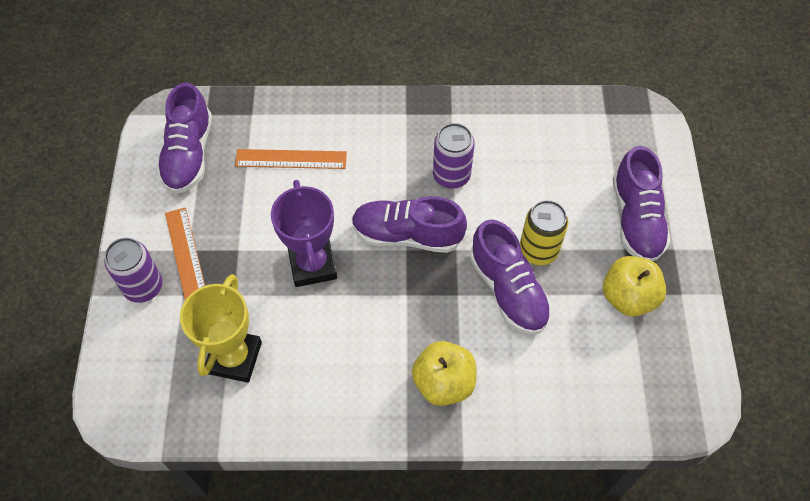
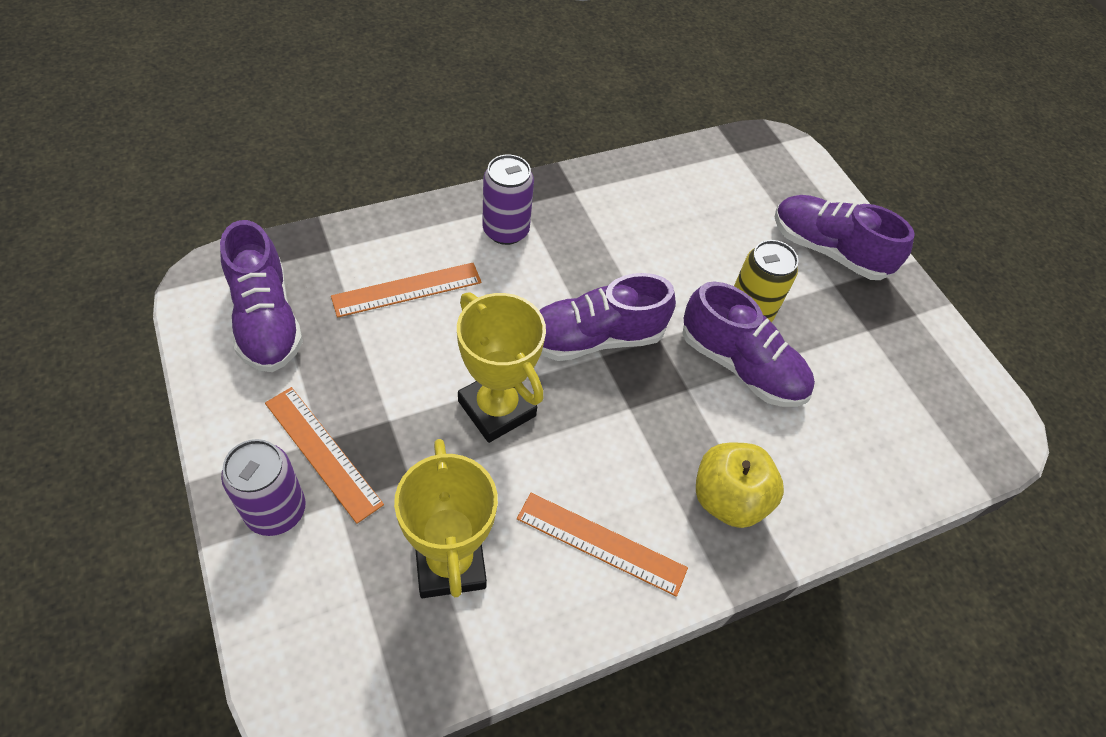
camera: 30 degrees left, 5 degrees down
purple trophy [271,180,337,287] -> yellow trophy [457,292,546,443]
purple can [433,123,475,189] -> purple can moved to [482,155,534,245]
yellow apple [603,256,666,317] -> none
purple shoe [612,146,671,261] -> purple shoe turned 150 degrees clockwise [775,195,915,280]
none -> orange ruler [517,493,688,597]

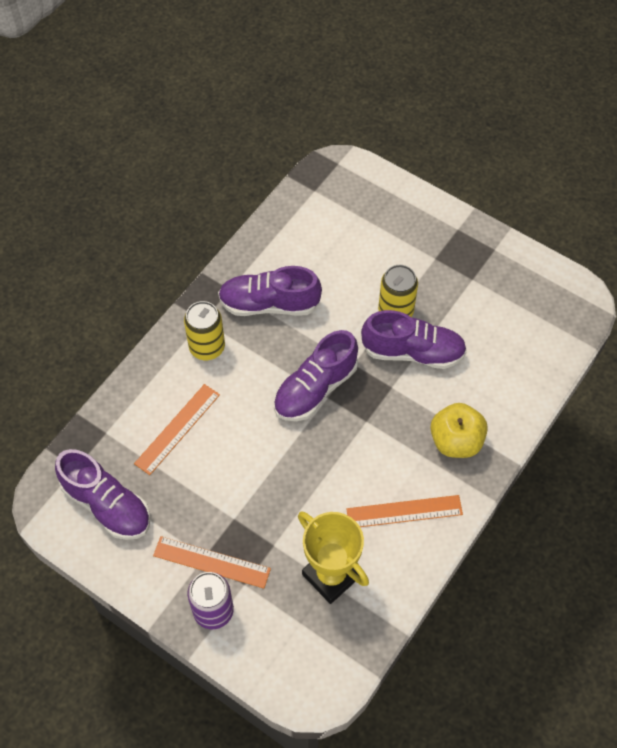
camera: 25 degrees left, 5 degrees up
yellow trophy [457,292,546,443] -> none
purple can [482,155,534,245] -> yellow can [184,301,225,360]
purple shoe [775,195,915,280] -> purple shoe moved to [218,266,322,316]

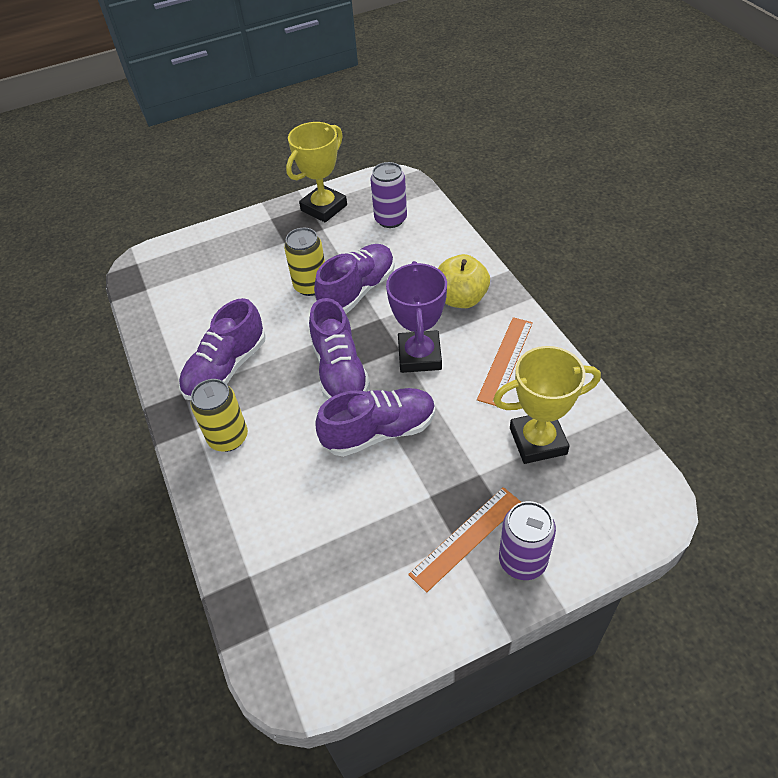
camera: 55 degrees left, 10 degrees down
purple shoe [55,449,150,540] -> purple shoe moved to [315,388,435,457]
orange ruler [134,384,220,475] -> none
none -> yellow trophy [286,122,347,222]
none -> purple can [370,162,407,228]
none -> purple trophy [386,261,447,373]

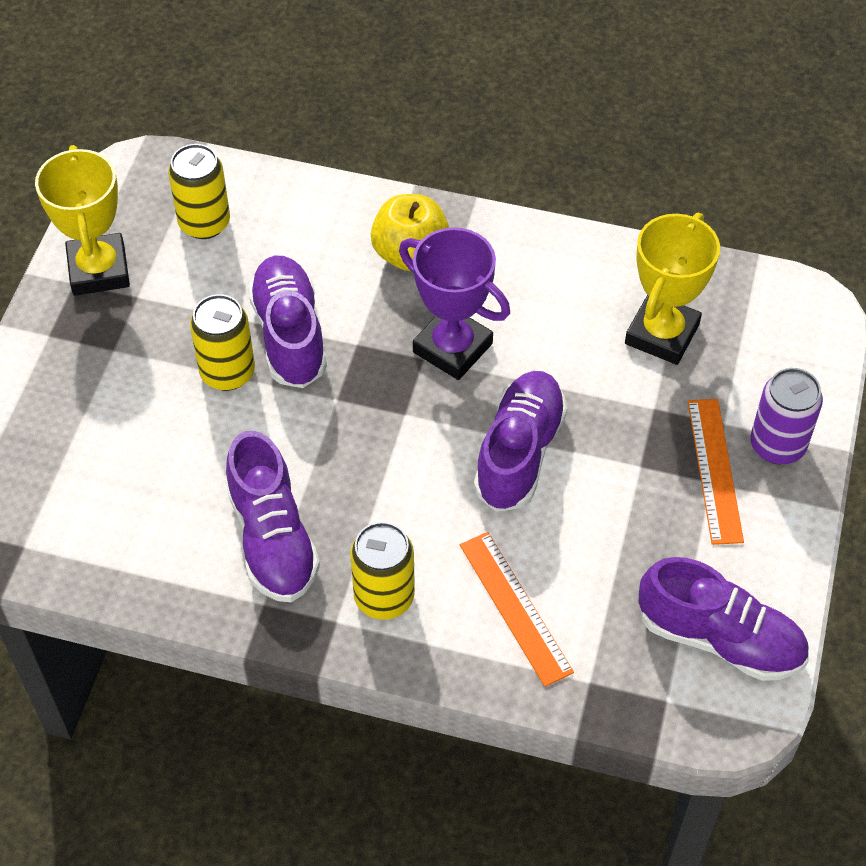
camera: 55 degrees left, 5 degrees up
purple shoe [309,298,370,400] -> purple shoe moved to [638,557,809,681]
purple can [370,162,407,228] -> yellow can [168,144,230,239]
orange ruler [477,317,533,406] -> orange ruler moved to [460,532,574,687]

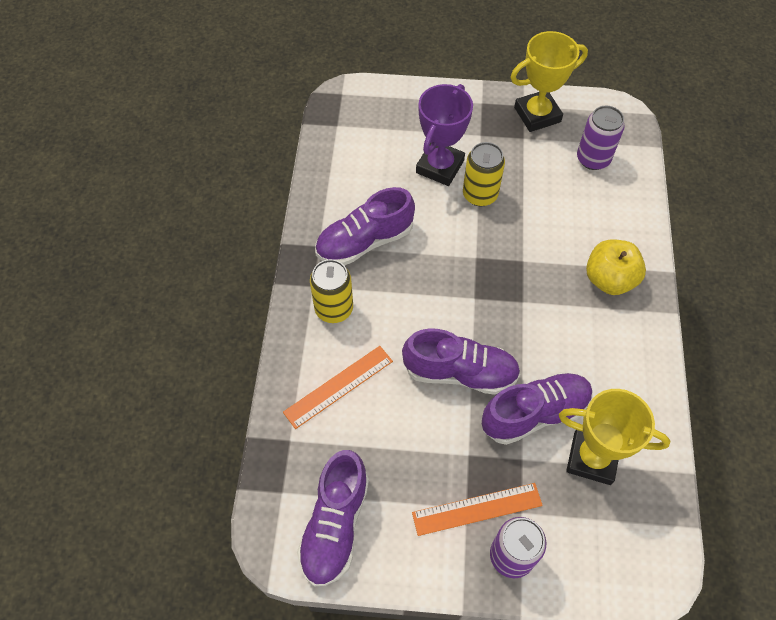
camera: 80 degrees right, 5 degrees up
yellow can [168,144,230,239] -> purple can [577,106,625,170]
purple shoe [248,256,327,388] -> purple shoe moved to [482,372,593,445]
purple trophy [399,227,510,380] -> purple trophy moved to [416,84,473,186]

